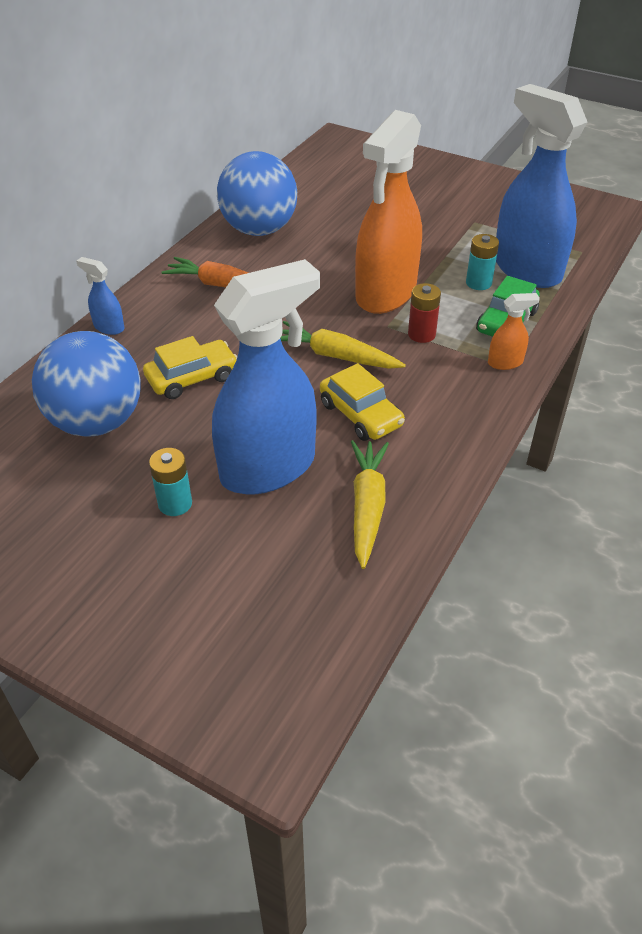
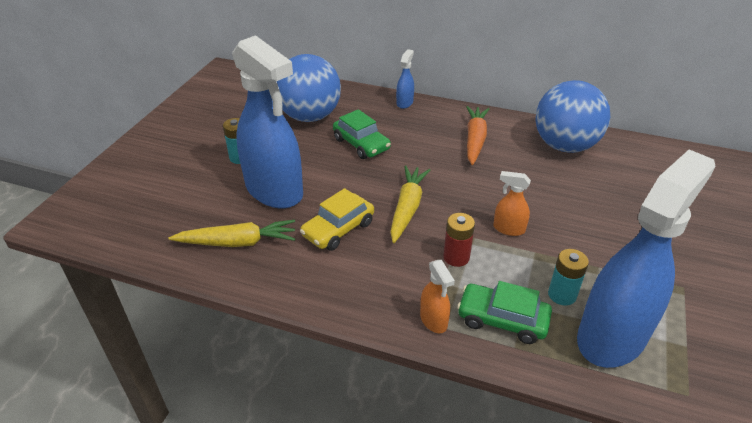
camera: 80 degrees right, 5 degrees down
yellow car [143,336,237,399] -> green car [333,109,391,159]
orange spray bottle [355,110,422,314] -> orange spray bottle [493,171,531,236], size x0.41

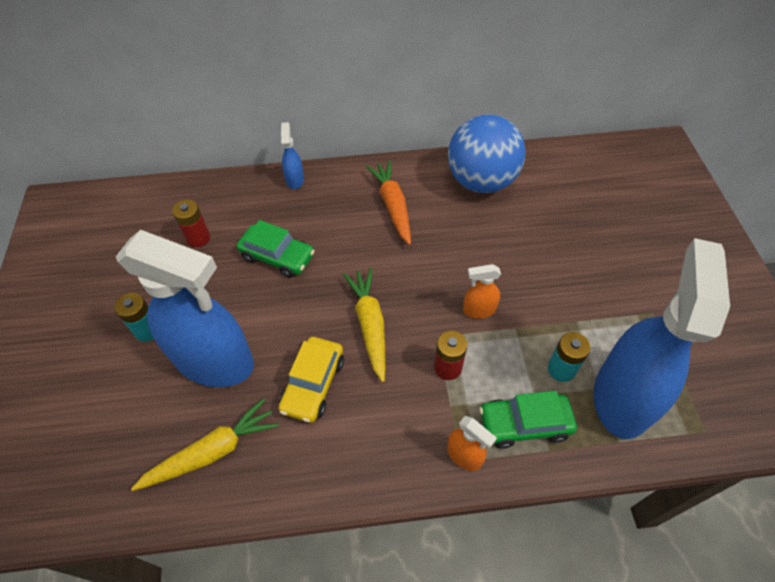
camera: 25 degrees left, 15 degrees up
blue ball [277,54,341,122] -> red battery [172,199,210,247]

